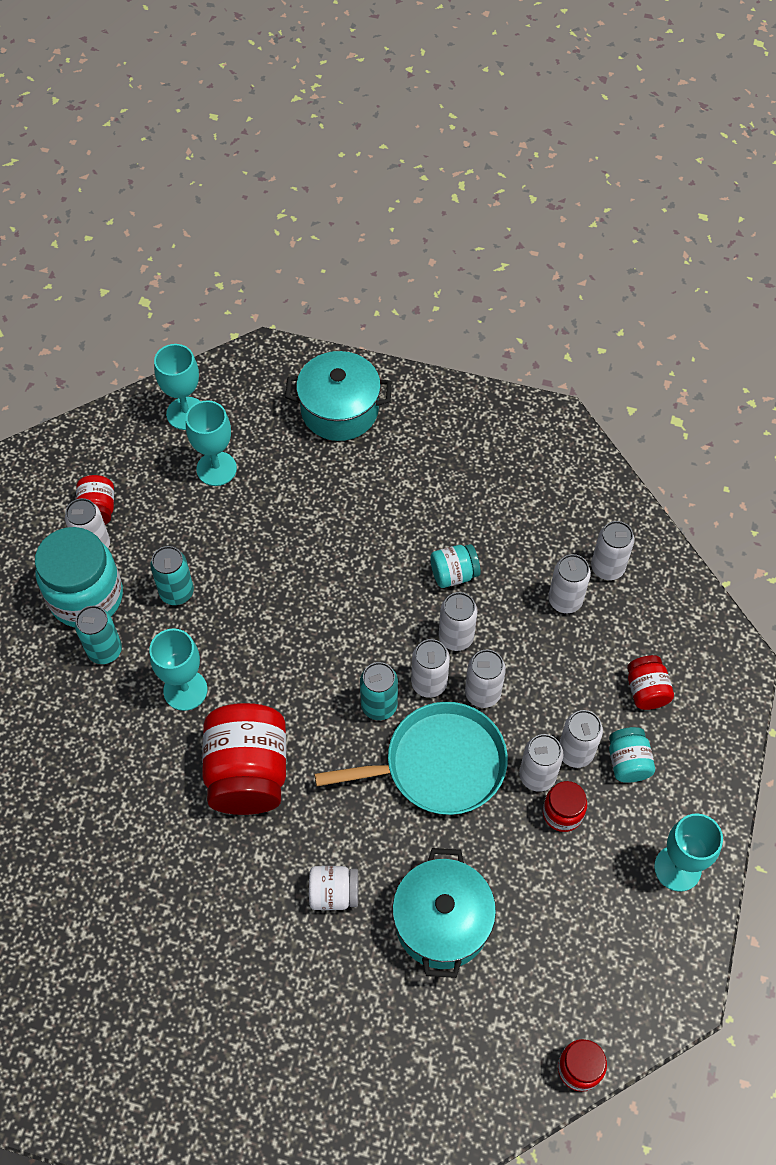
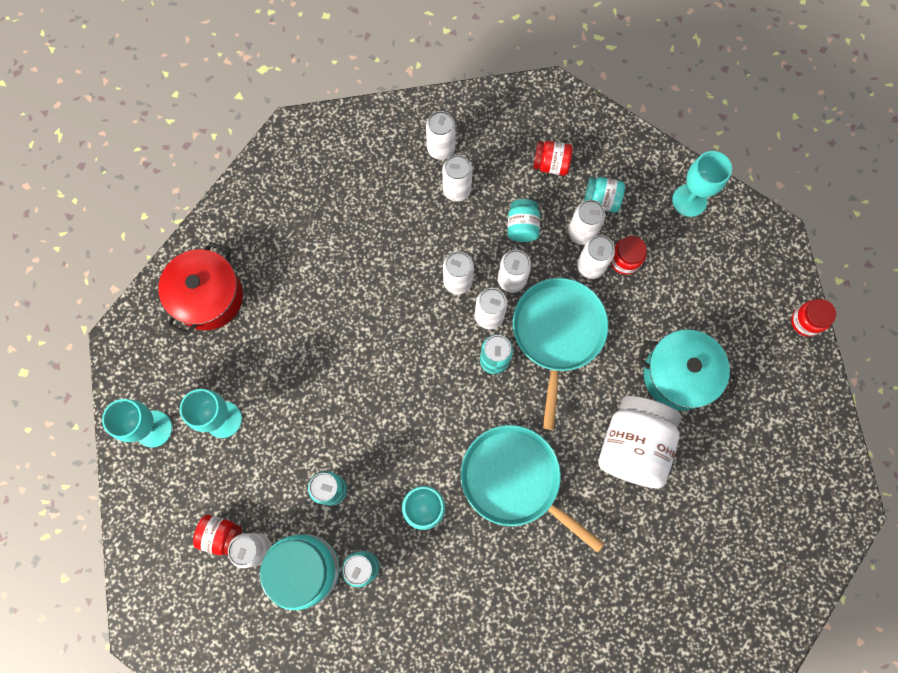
camera: 70 degrees left, 15 degrees up
red jar [202,703,287,815] -> turquoise pan [461,425,605,553]
turquoise pot [285,351,392,441] -> red pot [158,242,243,336]
white jar [309,866,358,910] -> white jar [598,396,681,488], size x1.99
turquoise jar [430,544,481,588] -> turquoise jar moved to [507,199,540,242]

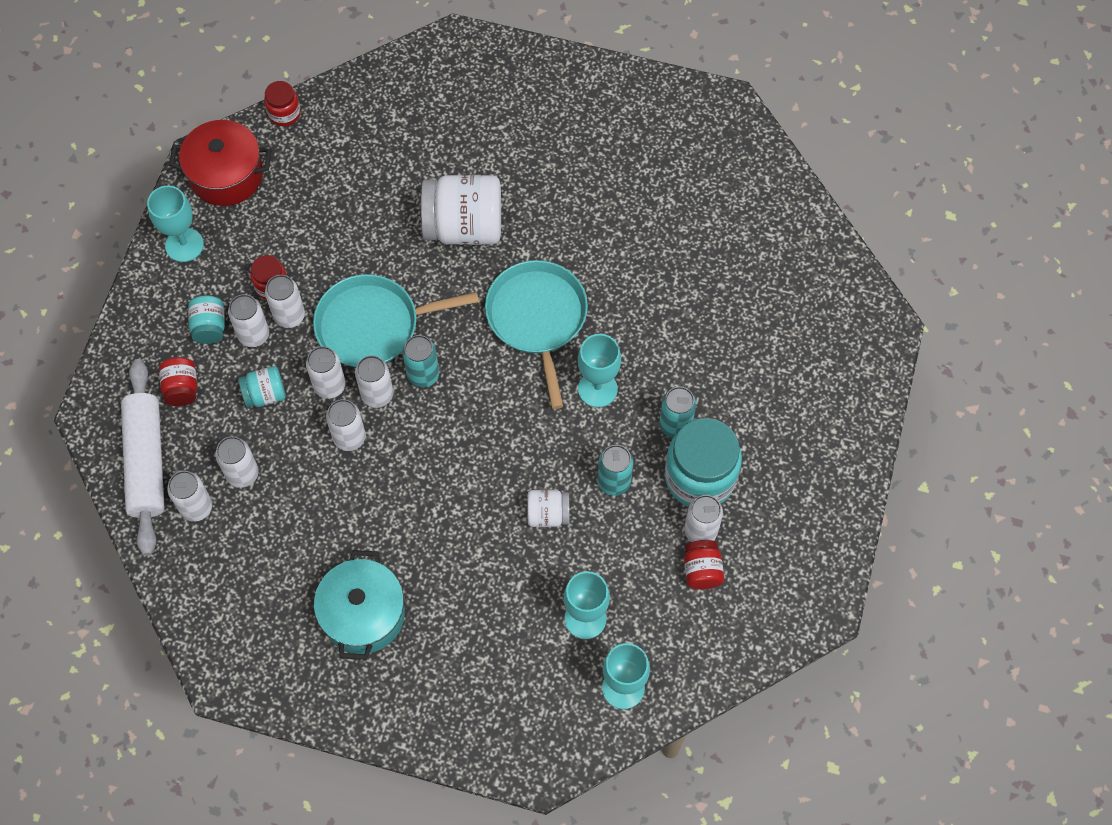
camera: 110 degrees left, 10 degrees down
red pot [158,242,243,336] -> red pot moved to [169,120,271,206]
turquoise pan [461,425,605,553] -> turquoise pan turned 150 degrees clockwise [485,260,588,409]
turquoise pot [637,330,739,411] -> turquoise pot moved to [314,550,405,660]
none -> white rolling pin [121,359,164,556]
none -> white jar [527,490,569,527]

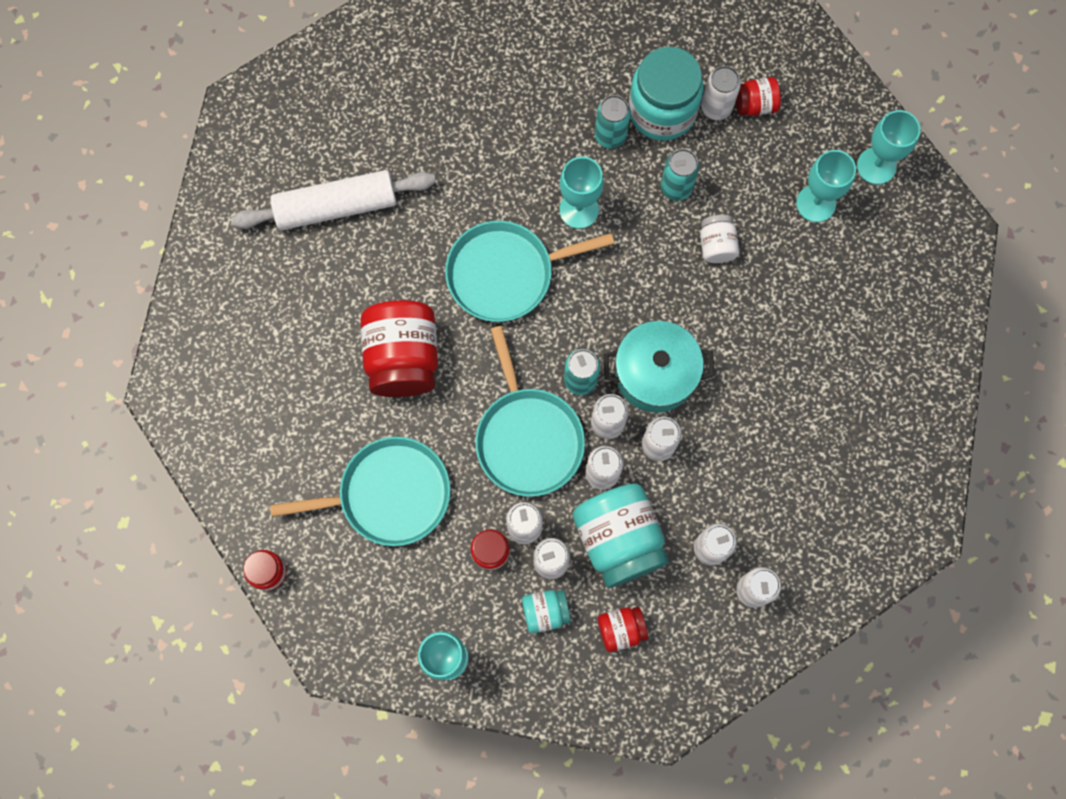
camera: 95 degrees left, 10 degrees up
white rolling pin [121,359,164,556] -> white rolling pin moved to [231,170,436,230]
red pot [169,120,271,206] -> none
turquoise jar [238,366,286,408] -> turquoise jar [573,483,669,588], size x1.99
turquoise pot [314,550,405,660] -> turquoise pot moved to [604,321,714,413]
white jar [421,175,501,245] -> red jar [360,300,438,397]
none -> turquoise pan [270,437,451,546]

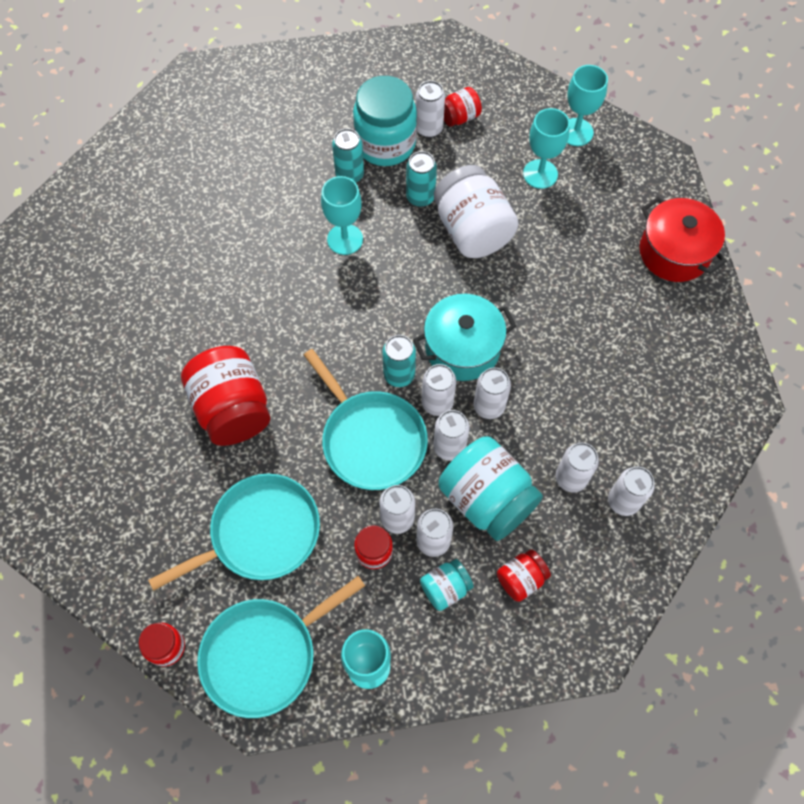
camera: 20 degrees left, 10 degrees down
white rolling pin [231,170,436,230] -> none
turquoise pan [445,221,614,322] -> turquoise pan moved to [197,576,365,718]
white jar [700,215,739,263] -> white jar [434,165,519,258], size x1.99
none -> red pot [640,197,727,282]

